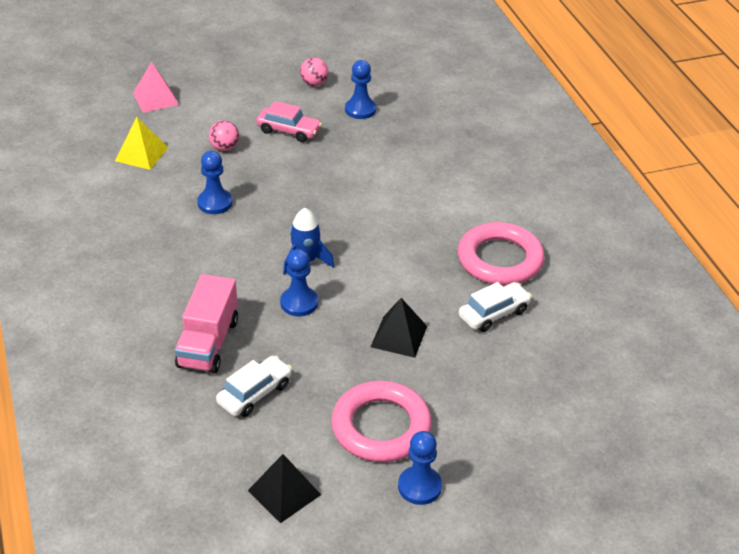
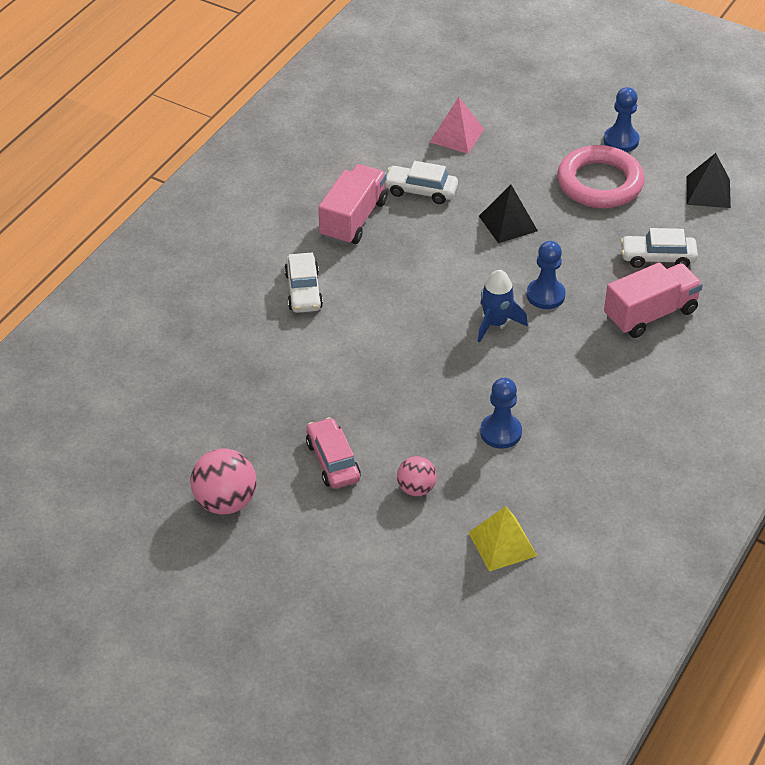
camera: 130 degrees left, 5 degrees up
pink pyramid [133,62,179,113] -> pink pyramid moved to [430,97,484,154]
pink ball [300,57,328,86] -> pink ball [190,449,257,515], size x1.63
blue pawn [345,60,376,119] -> none
pink ring [458,222,545,285] -> pink truck [318,164,387,245]
none -> white car [284,253,323,313]

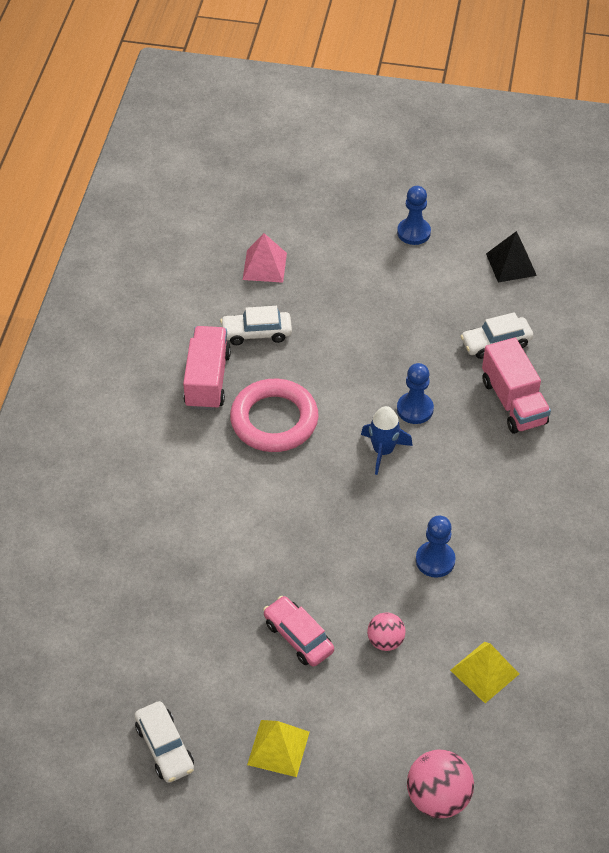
camera: 20 degrees left, 5 degrees up
pink ball [190,449,257,515] -> pink ball moved to [407,750,474,818]
white car [284,253,323,313] -> white car moved to [135,701,194,783]
black pyramid [479,185,538,243] -> none
pink ring [557,145,644,208] -> pink ring moved to [230,379,319,452]
pink truck [604,262,703,338] -> pink truck turned 120 degrees clockwise [482,337,551,434]
none -> yellow pyramid [247,720,309,777]

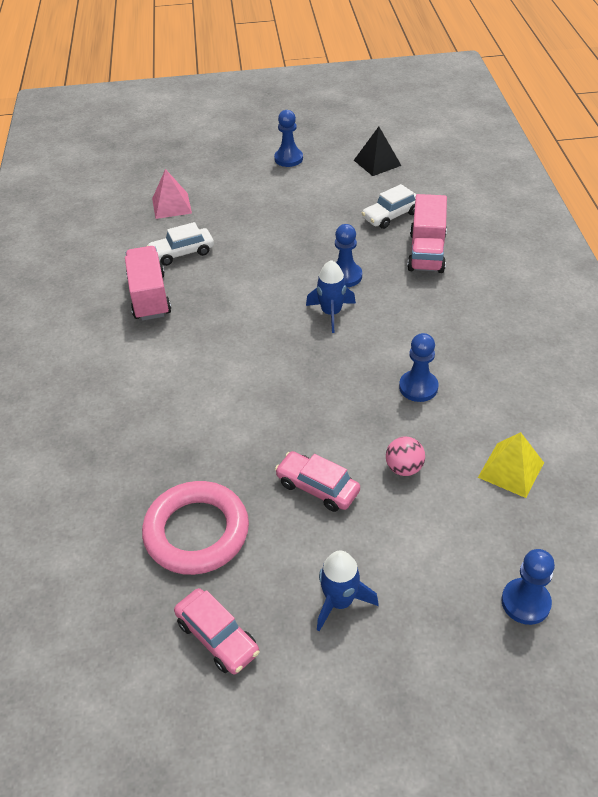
camera: 15 degrees left, 5 degrees down
white car [135,701,194,783] -> pink car [174,588,260,674]
pink ring [230,379,319,452] -> pink ring moved to [142,481,249,575]
yellow pyramid [247,720,309,777] -> blue rocket [317,550,379,631]
pink ball [407,750,474,818] -> blue pawn [501,549,555,625]
pink truck [482,337,551,434] -> pink truck turned 45 degrees clockwise [407,194,447,273]

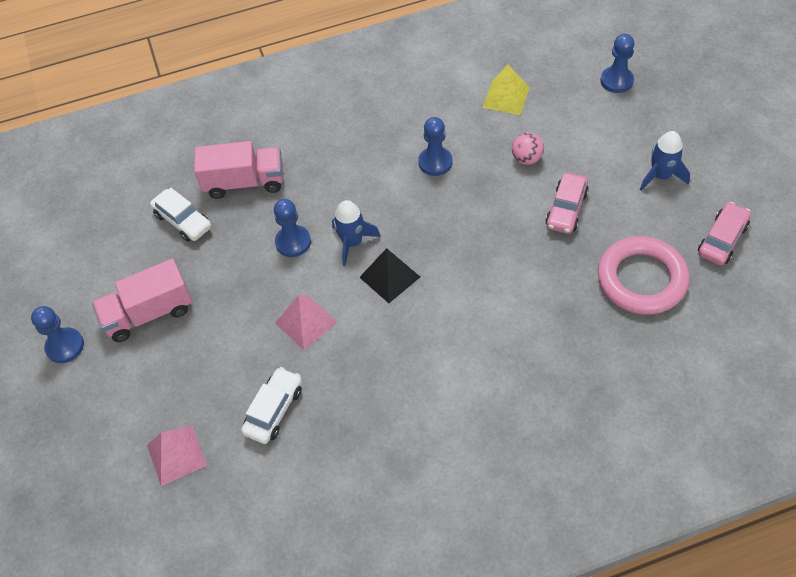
camera: 100 degrees left, 10 degrees up
pink truck [125,246,171,321] -> pink truck moved to [92,259,193,342]
white car [147,222,214,266] -> white car turned 120 degrees counterclockwise [241,367,302,444]
black pyramid [354,127,401,176] -> black pyramid moved to [359,248,420,303]
none -> pink pyramid [275,295,337,350]

